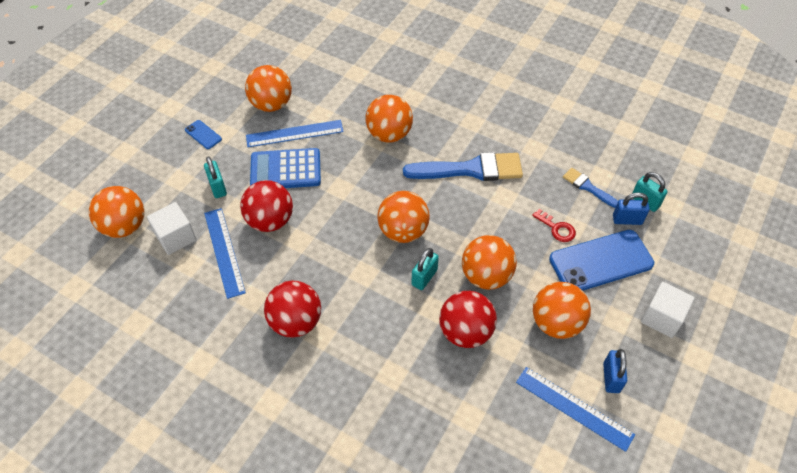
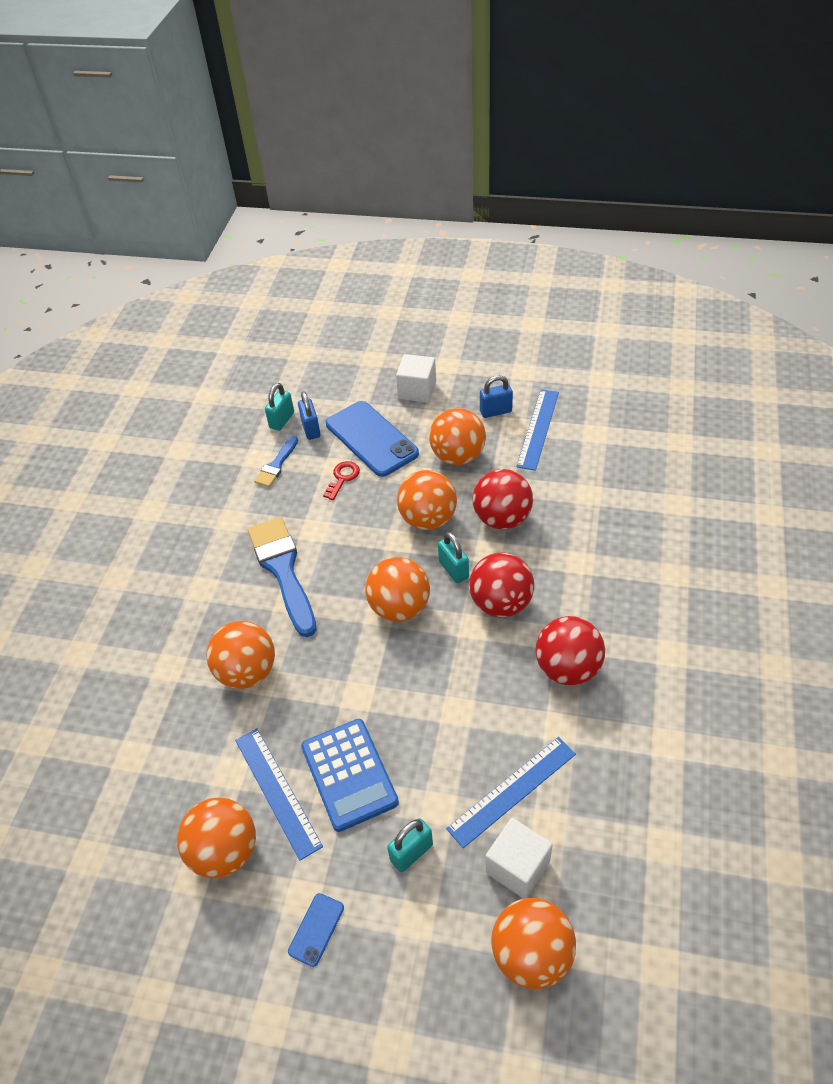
camera: 105 degrees left, 5 degrees down
red ball [240,180,293,232] -> red ball moved to [469,553,534,617]
turquoise padlock [412,248,439,290] -> turquoise padlock turned 45 degrees clockwise [438,532,469,583]

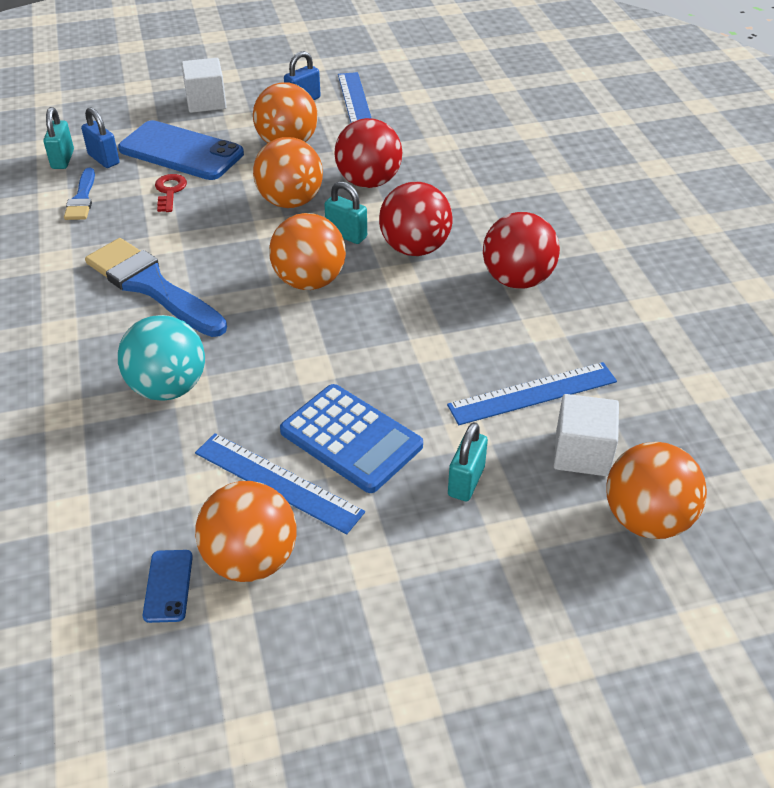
camera: 30 degrees left, 5 degrees down
orange ball [206,621,275,689] -> turquoise ball [118,315,205,401]
blue phone [288,893,344,967] -> blue phone moved to [143,550,193,623]
blue ruler [446,737,576,848] -> blue ruler turned 45 degrees clockwise [447,362,617,425]

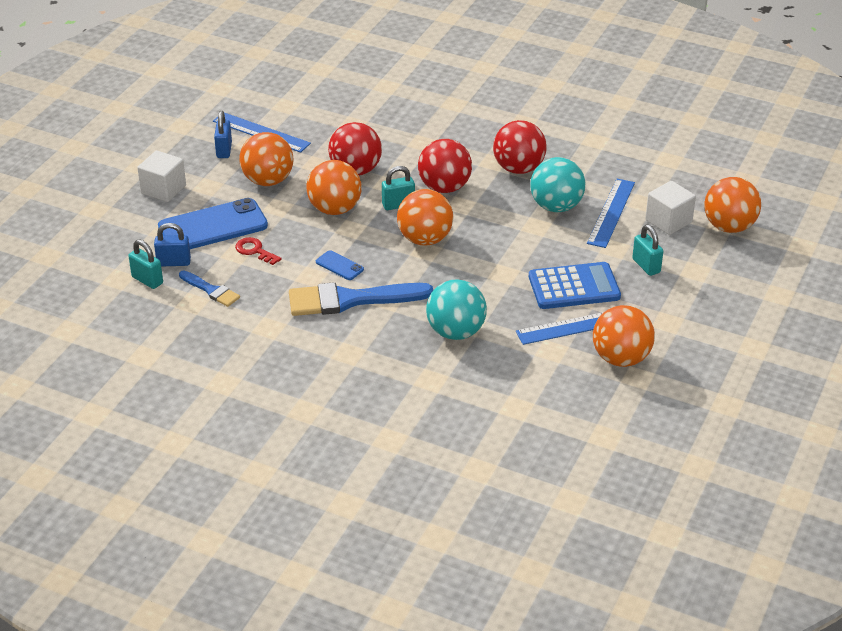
camera: 50 degrees left, 5 degrees down
blue phone [143,550,193,623] -> blue phone moved to [316,250,364,280]
none -> turquoise ball [530,157,586,212]

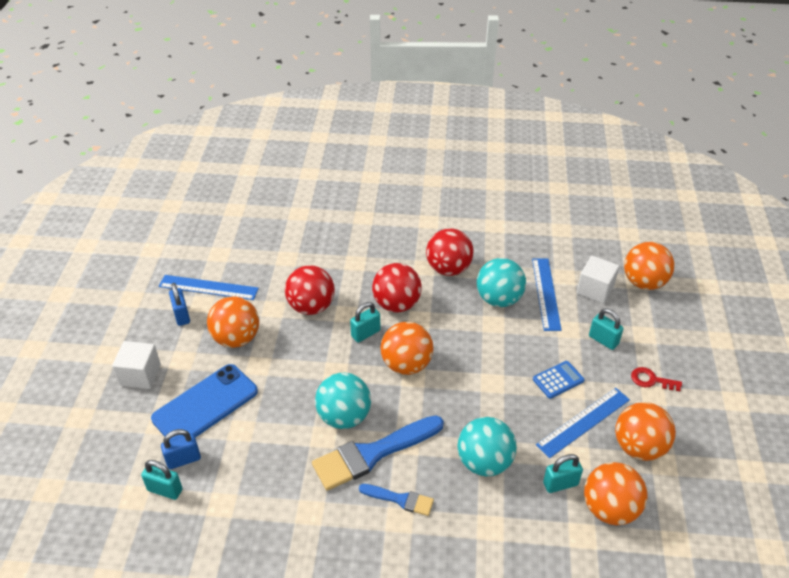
camera: 20 degrees left, 5 degrees up
blue brush [179,271,240,307] -> blue brush moved to [359,484,434,516]
red key [235,237,281,265] -> red key moved to [631,367,682,391]
orange ball [306,160,362,215] -> orange ball moved to [584,462,648,525]
blue phone [316,250,364,280] -> turquoise ball [315,373,371,429]
blue calculator [529,262,621,309] -> blue calculator [533,361,585,399], size x0.59
none -> turquoise padlock [543,454,583,493]

